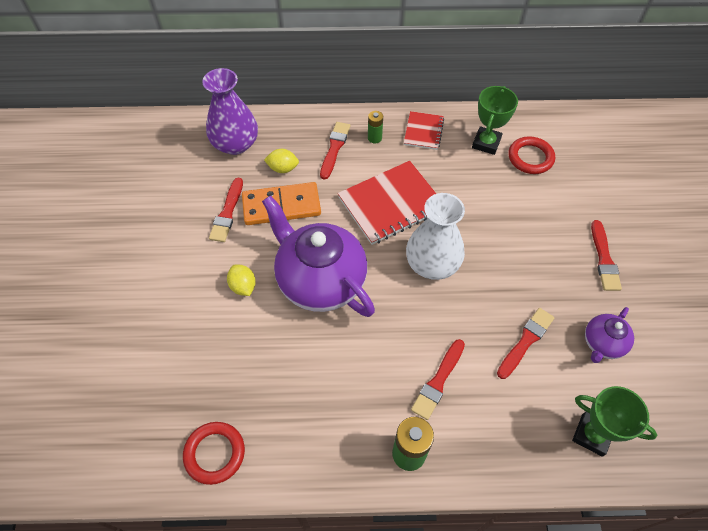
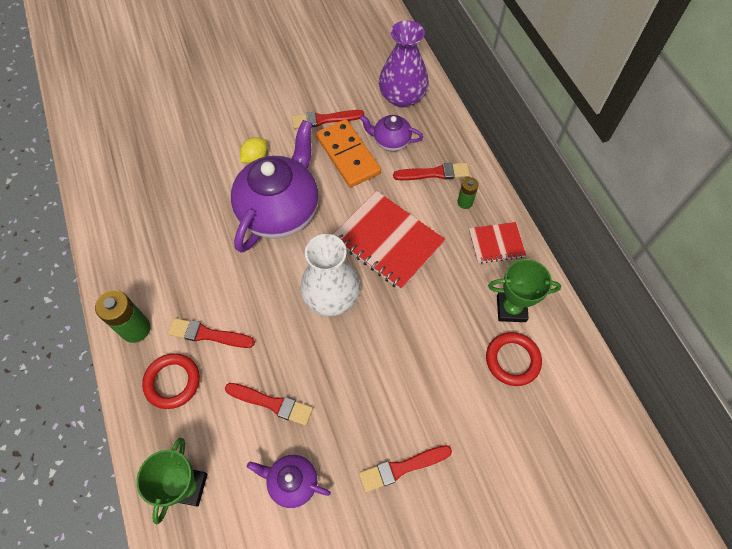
camera: 70 degrees right, 5 degrees up
red ring [183,422,245,485] -> red ring moved to [142,353,200,409]
yellow lemon [264,149,299,173] -> purple teapot [360,115,423,151]

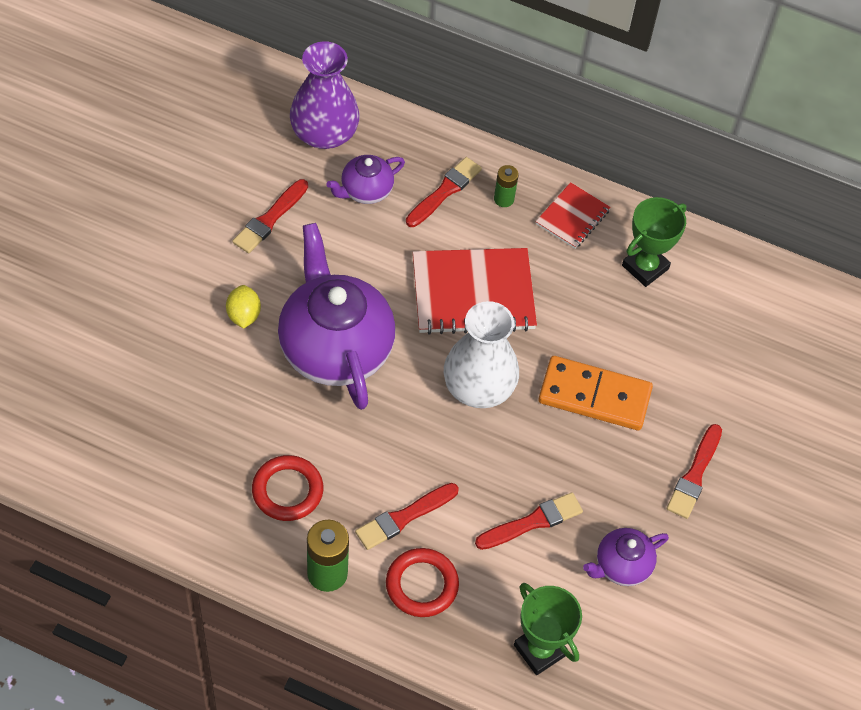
camera: 50 degrees left, 5 degrees down
orange domino [316,119,381,187] -> orange domino moved to [538,356,653,430]
red ring [486,332,542,386] -> red ring moved to [252,455,323,521]

